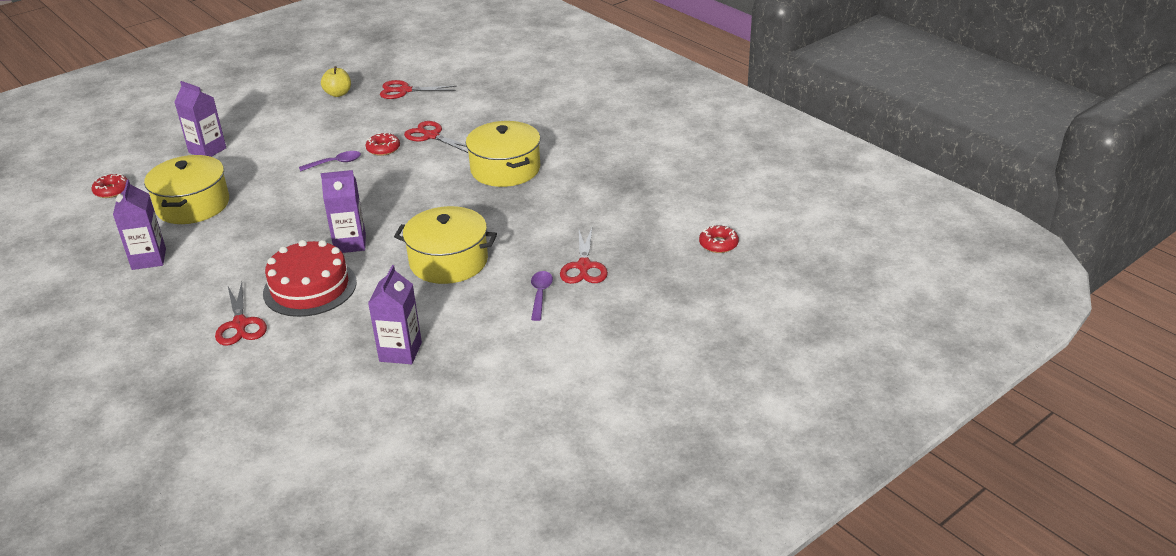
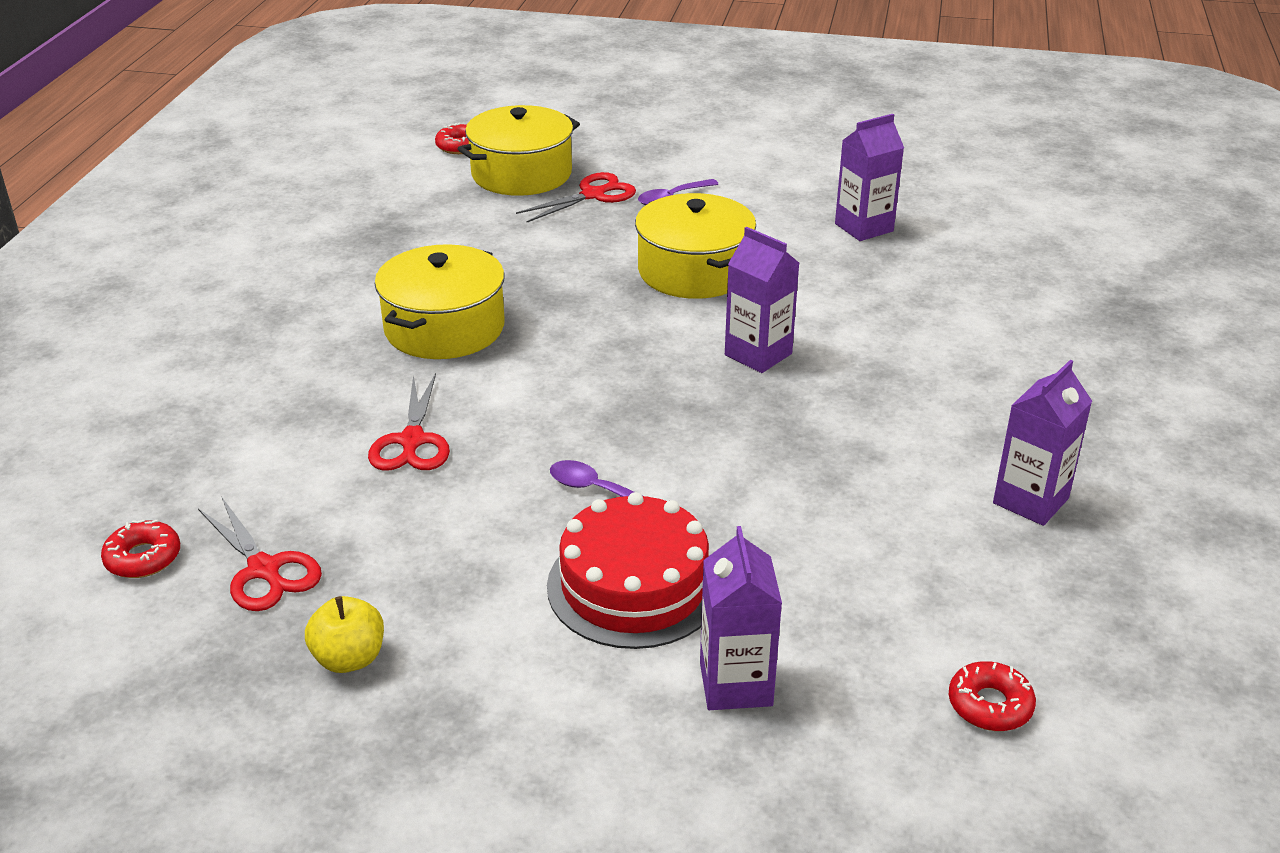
camera: 130 degrees left, 0 degrees up
yellow pot [144,155,229,224] -> yellow pot moved to [457,105,580,196]
red scissors [215,282,267,345] -> none
red cake [263,240,357,317] -> red cake moved to [547,492,709,649]
red donut [366,133,400,156] -> red donut moved to [101,520,180,578]

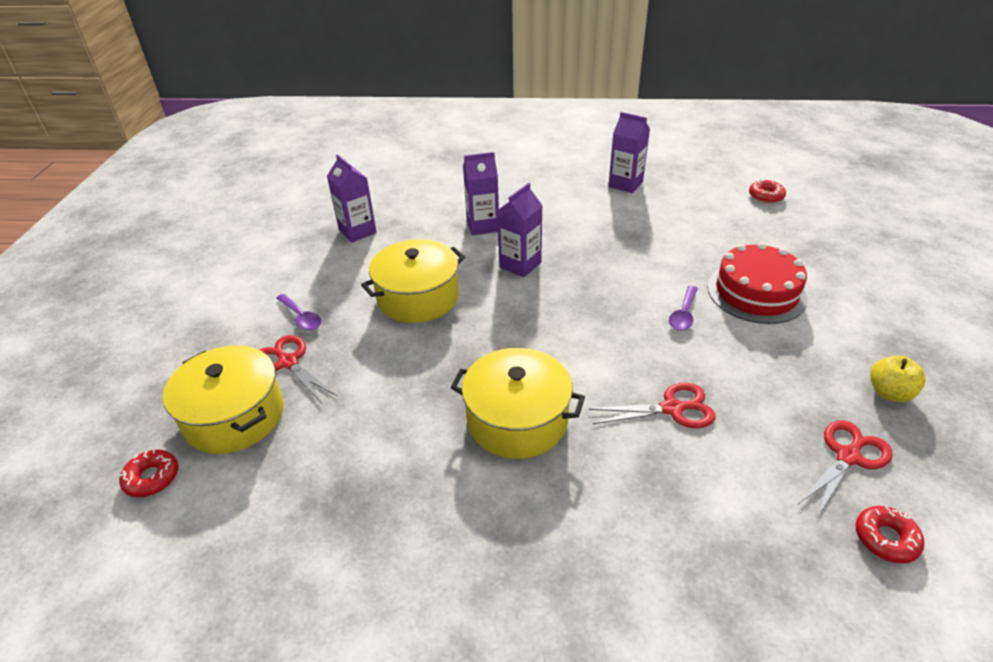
camera: 95 degrees left, 5 degrees up
purple carton [700,526,782,710] -> purple carton moved to [463,152,499,235]

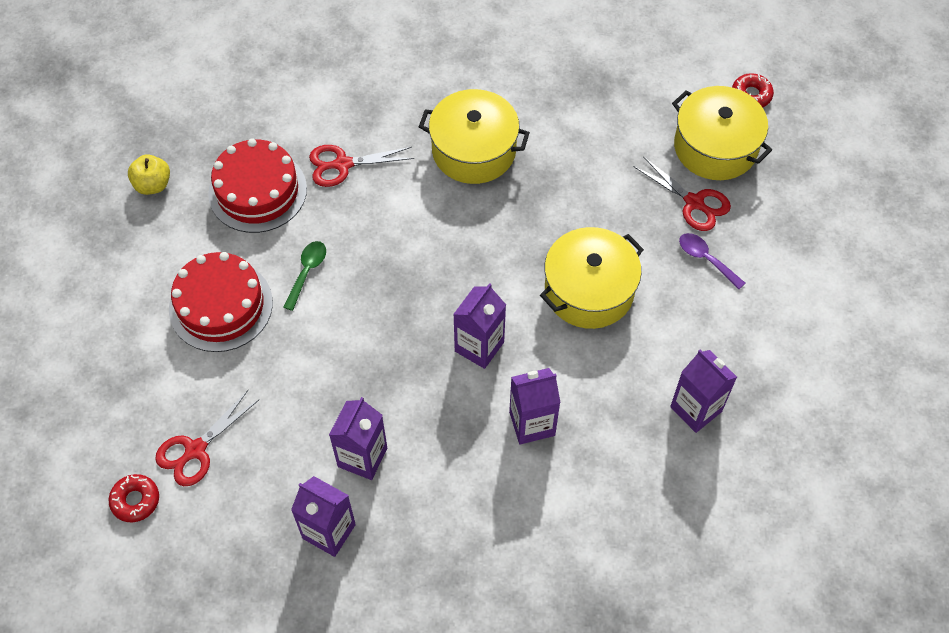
camera: 175 degrees right, 20 degrees up
purple spoon [669,286,698,331] -> green spoon [283,241,326,311]
red scissors [797,420,892,517] -> red scissors moved to [155,390,260,486]
red donut [855,506,924,563] -> none
none -> red cake [208,138,307,233]
none -> purple carton [329,397,387,480]

